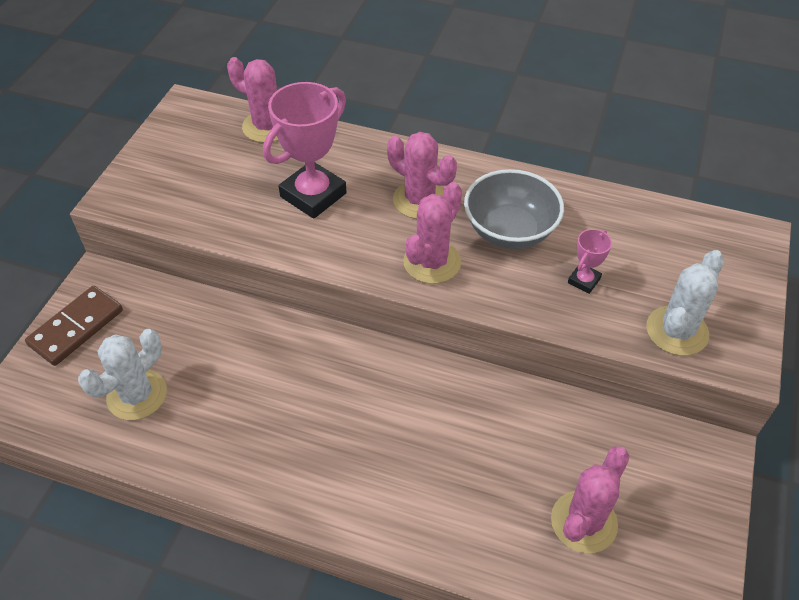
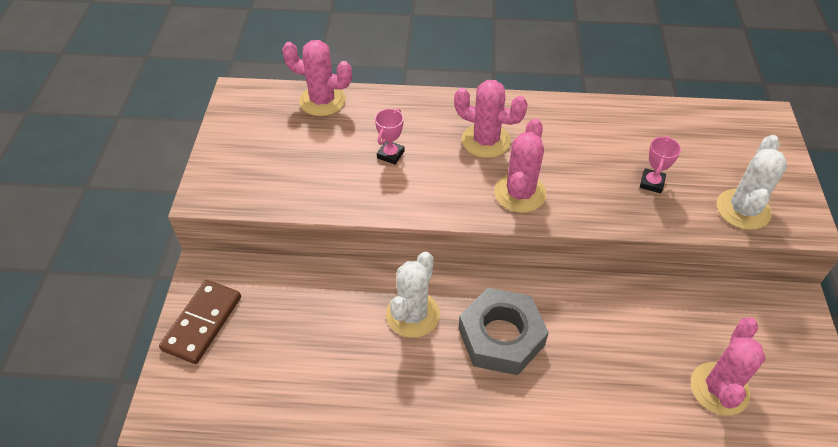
camera: 15 degrees left, 0 degrees up
white cactus [78,329,167,420] -> white cactus moved to [386,252,440,338]
pink trophy [263,82,347,219] -> pink trophy [375,108,405,165], size x0.47
grey bowl [464,169,564,249] -> none
none -> grey nut [459,288,549,375]

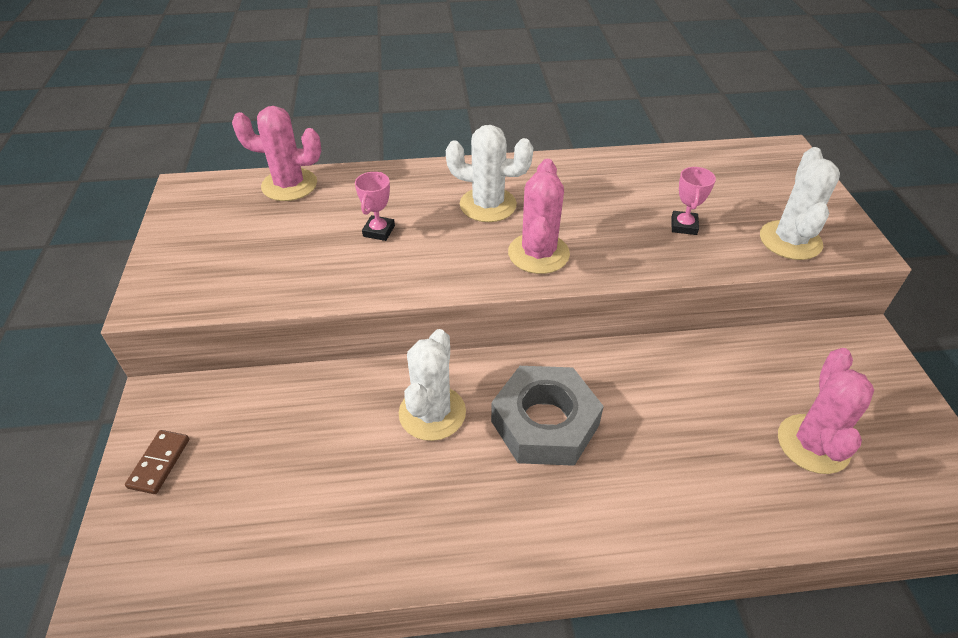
camera: 10 degrees left, 5 degrees down
brown domino [159,280,241,364] -> brown domino [125,430,189,494], size x0.59
pink cactus [454,80,528,158] -> white cactus [446,125,533,222]

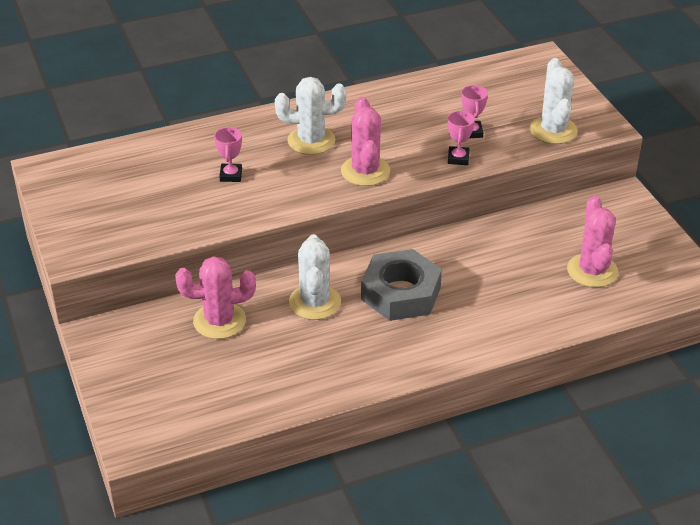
camera: 15 degrees left, 5 degrees down
brown domino [125,430,189,494] -> none
pink cactus [232,106,321,201] -> pink cactus moved to [175,256,256,339]
none -> pink trophy [448,110,475,165]

